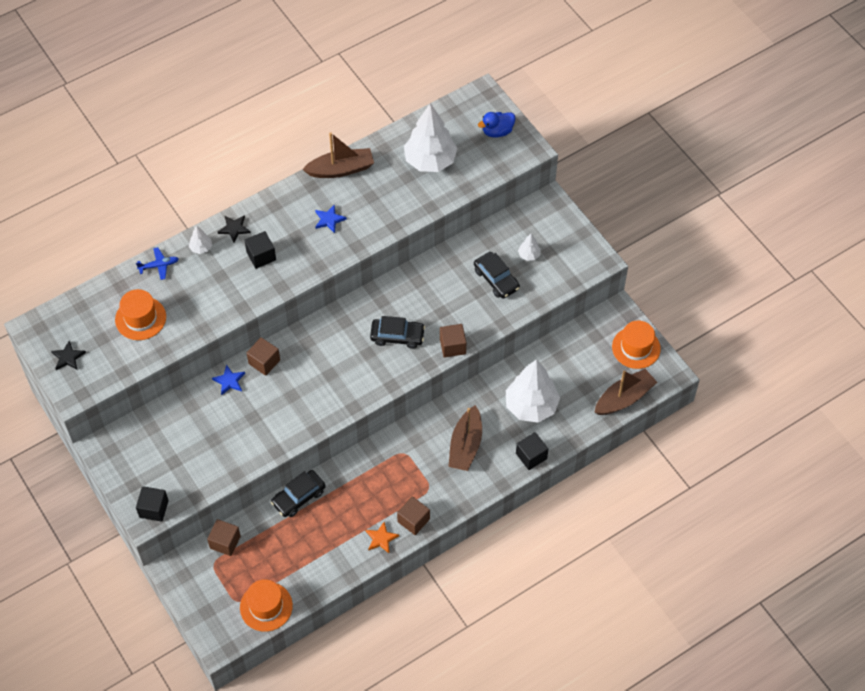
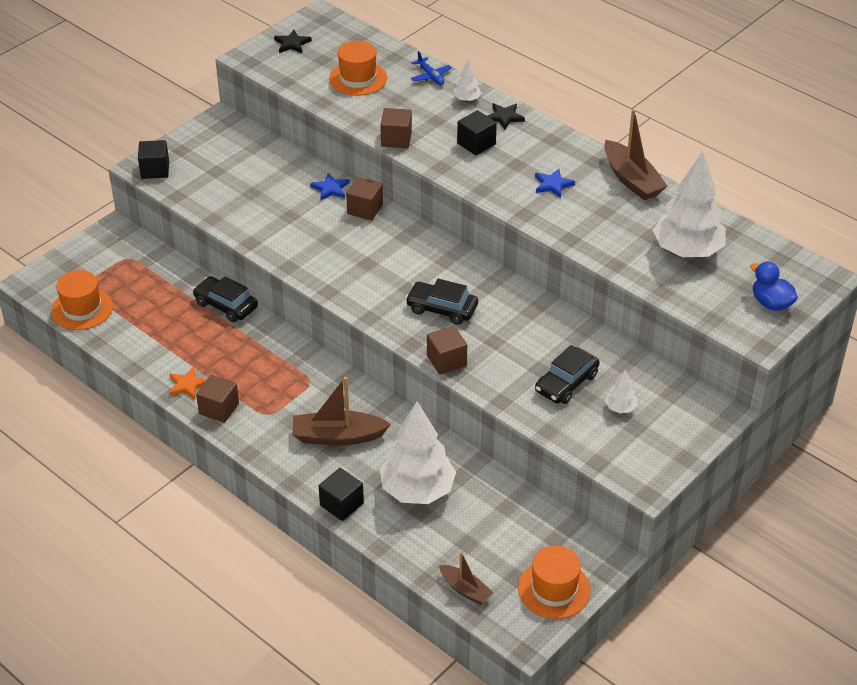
camera: 75 degrees right, 15 degrees down
brown cube [207,519,241,556] -> brown cube moved to [380,108,412,148]
black car [370,316,425,349] -> black car turned 120 degrees clockwise [406,279,478,325]
brown boat [594,369,657,415] -> brown boat [439,552,494,605], size x0.59

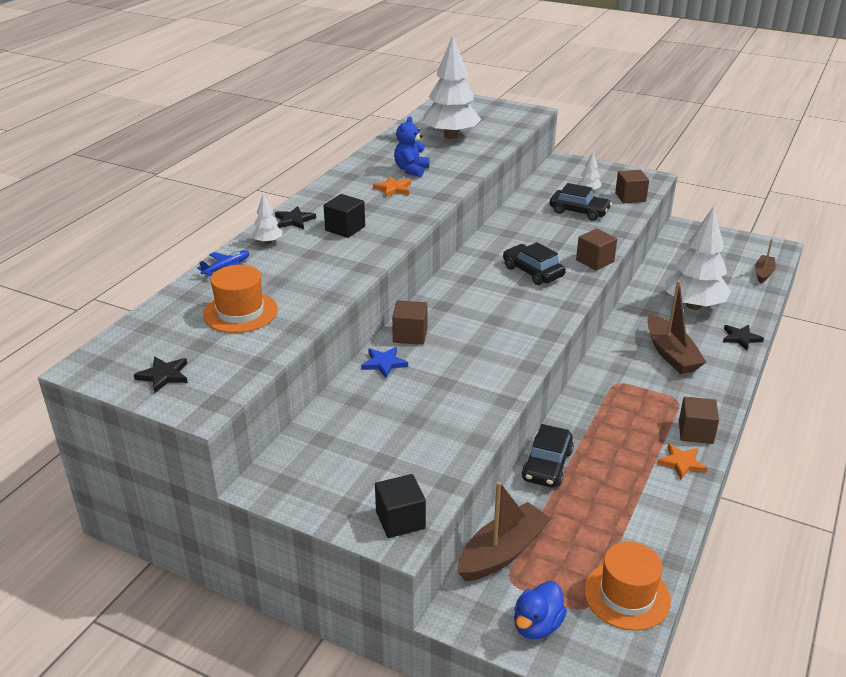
camera: 105 degrees left, 10 degrees down
black cube [319,468,364,521] -> black star [723,325,764,350]
brown cube [380,108,412,148] -> brown cube moved to [615,170,649,203]
black car [406,279,478,325] -> black car turned 135 degrees clockwise [503,242,566,285]
orange hat [518,546,591,619] -> none
blue star [535,169,575,198] -> orange star [373,176,411,198]
brown boat [604,109,668,200] -> brown boat moved to [458,481,551,581]
blue duck [750,262,798,311] -> blue duck moved to [514,581,567,639]
none -> blue teddy bear [394,116,429,177]

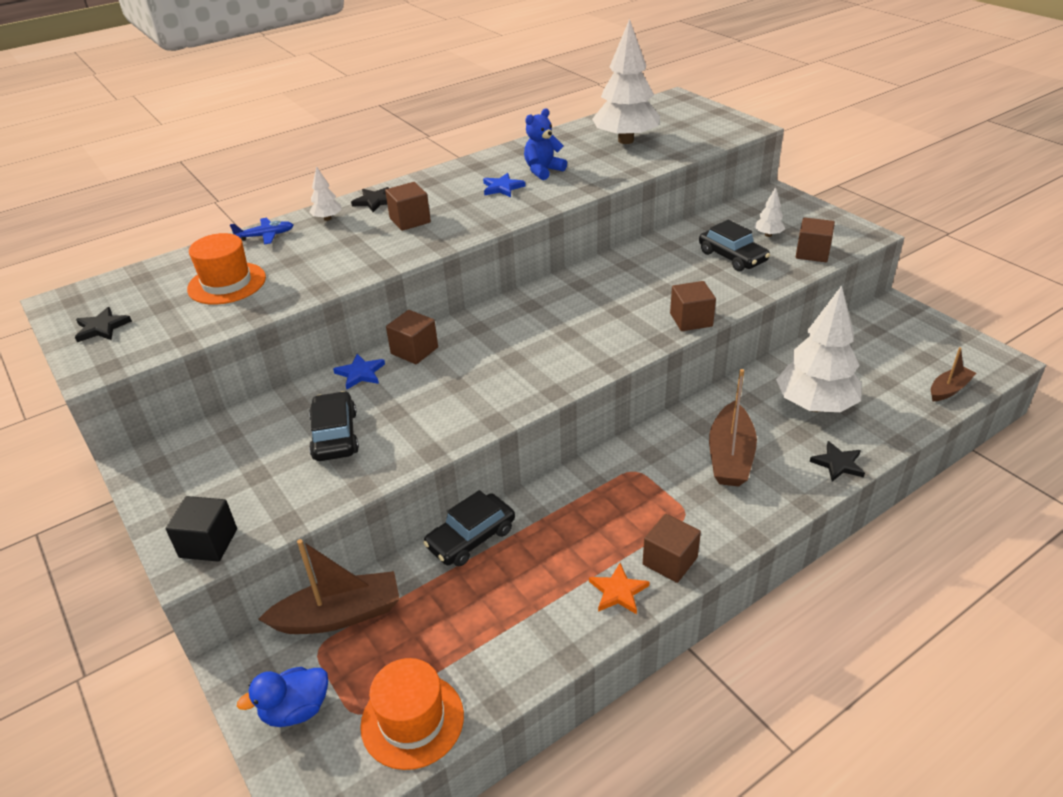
camera: 30 degrees right, 5 degrees up
black cube [323,194,365,238] -> brown cube [385,182,431,231]
orange star [373,176,411,198] -> blue star [483,173,525,197]
black car [503,242,566,285] -> black car moved to [309,391,359,461]

